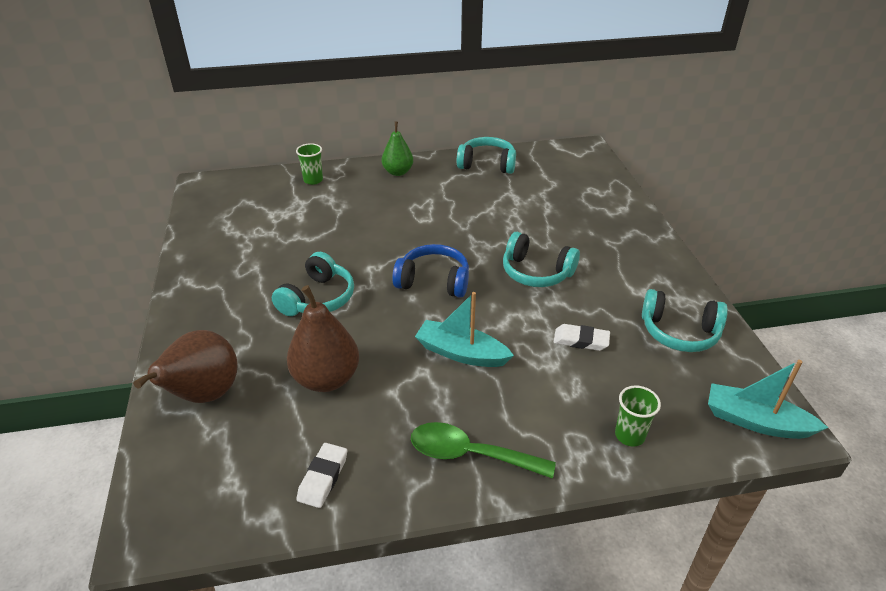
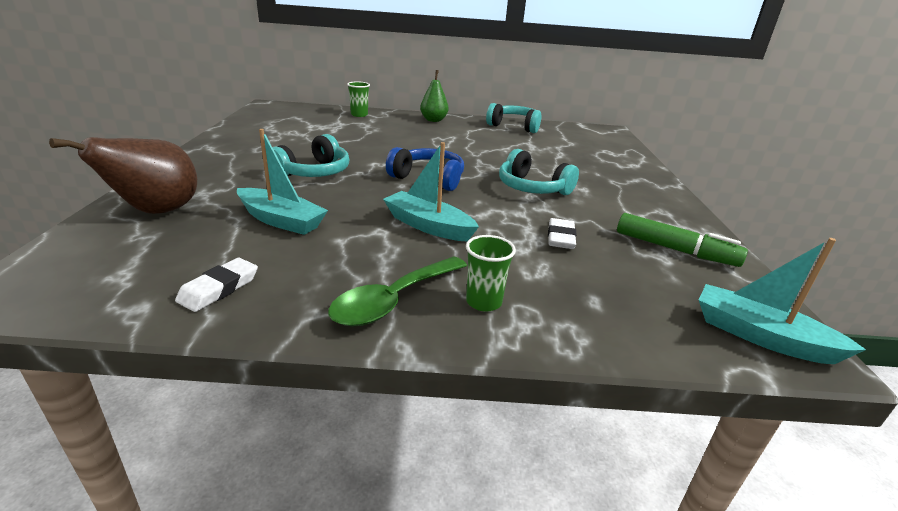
camera: 10 degrees right, 10 degrees down
brown pear [287,285,359,392] -> turquoise boat [237,129,328,235]
green spoon [411,422,556,479] -> green spoon turned 75 degrees counterclockwise [328,256,467,326]
white eraser [554,324,610,351] -> white eraser turned 75 degrees clockwise [548,218,577,249]
green cup [615,386,661,447] -> green cup moved to [466,235,516,312]
turquoise headphones [642,289,728,352] -> green marker [617,213,748,267]

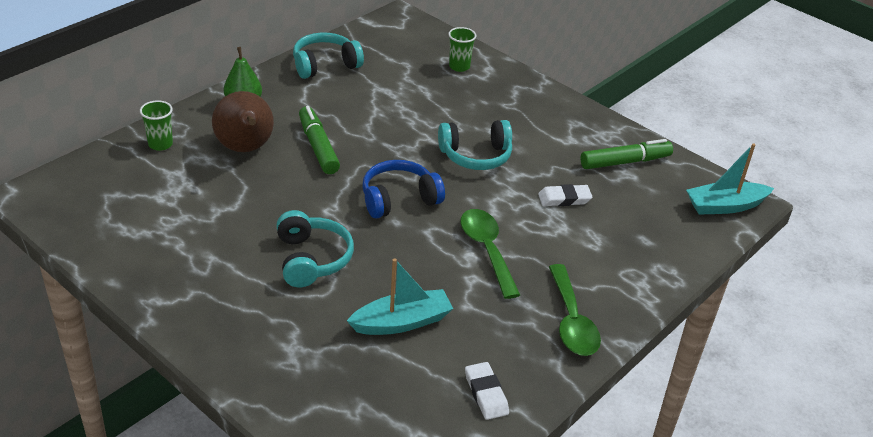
camera: 50 degrees left, 10 degrees up
brown pear [49,137,197,214] -> brown pear moved to [212,91,274,152]
turquoise boat [383,142,479,241] -> green spoon [460,209,520,299]
green cup [466,235,516,312] -> green cup moved to [448,27,476,72]
white eraser [548,218,577,249] -> white eraser turned 60 degrees counterclockwise [538,184,592,206]
none -> green marker [299,106,340,174]

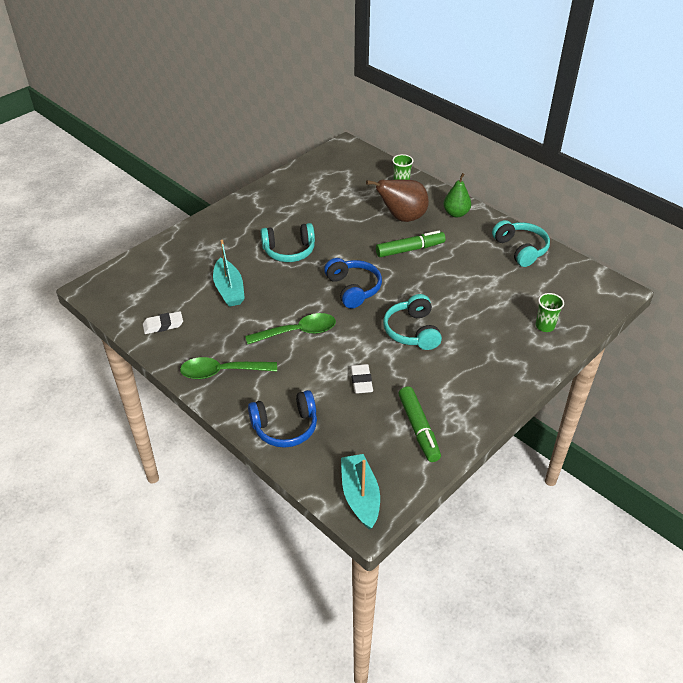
camera: 95 degrees right, 5 degrees up
none -> blue headphones [248,390,317,448]

